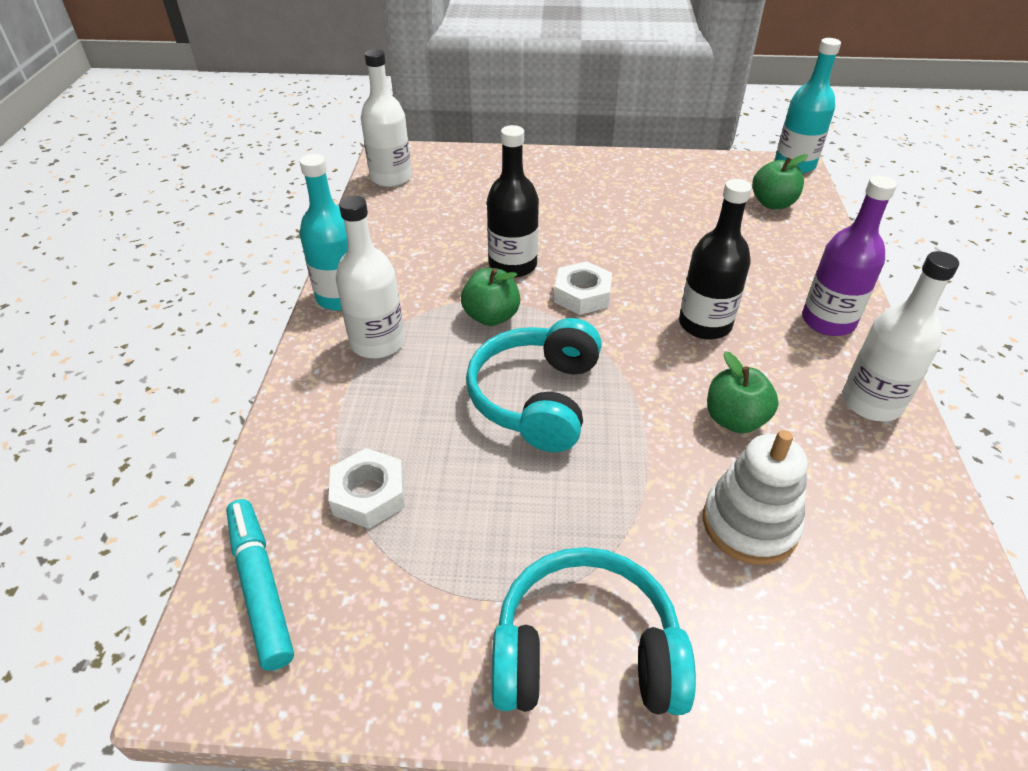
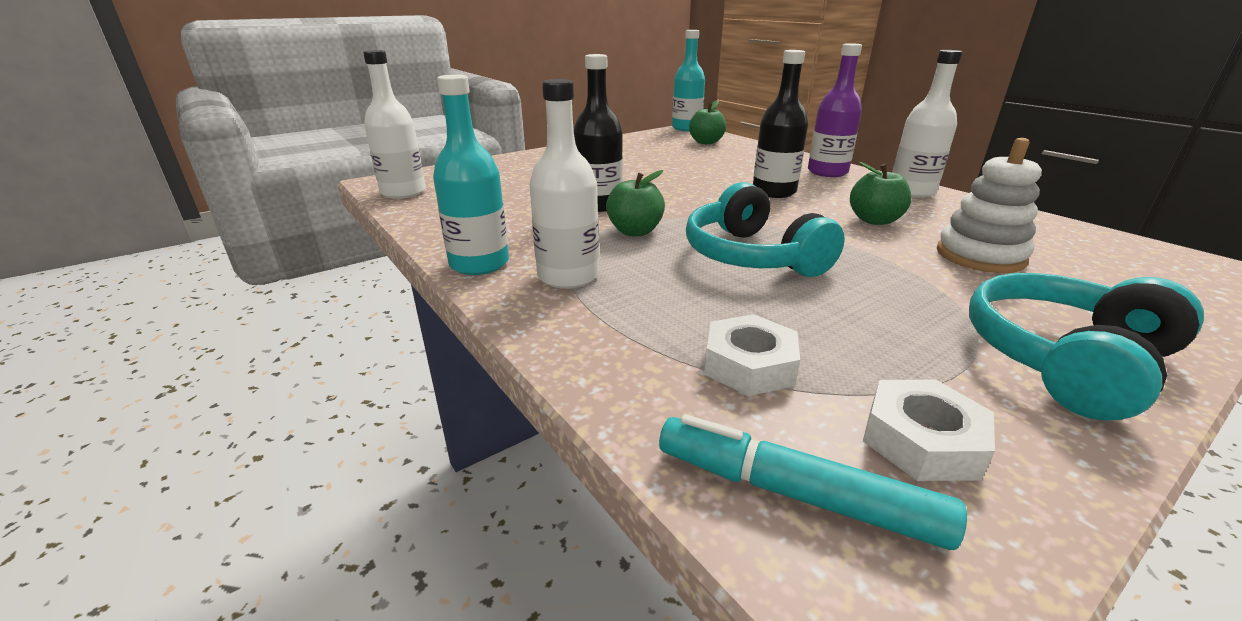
camera: 40 degrees left, 15 degrees down
white nut [554,261,612,315] -> white nut moved to [863,380,995,481]

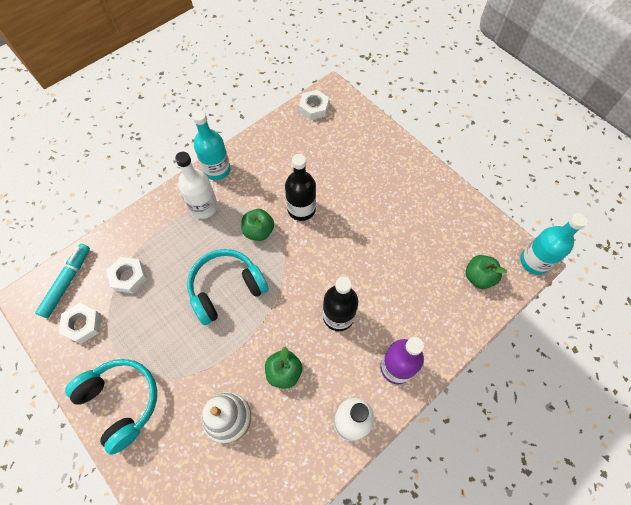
camera: 85 degrees right, 35 degrees up
white bottle [363,50,426,199] -> white nut [299,90,329,120]

